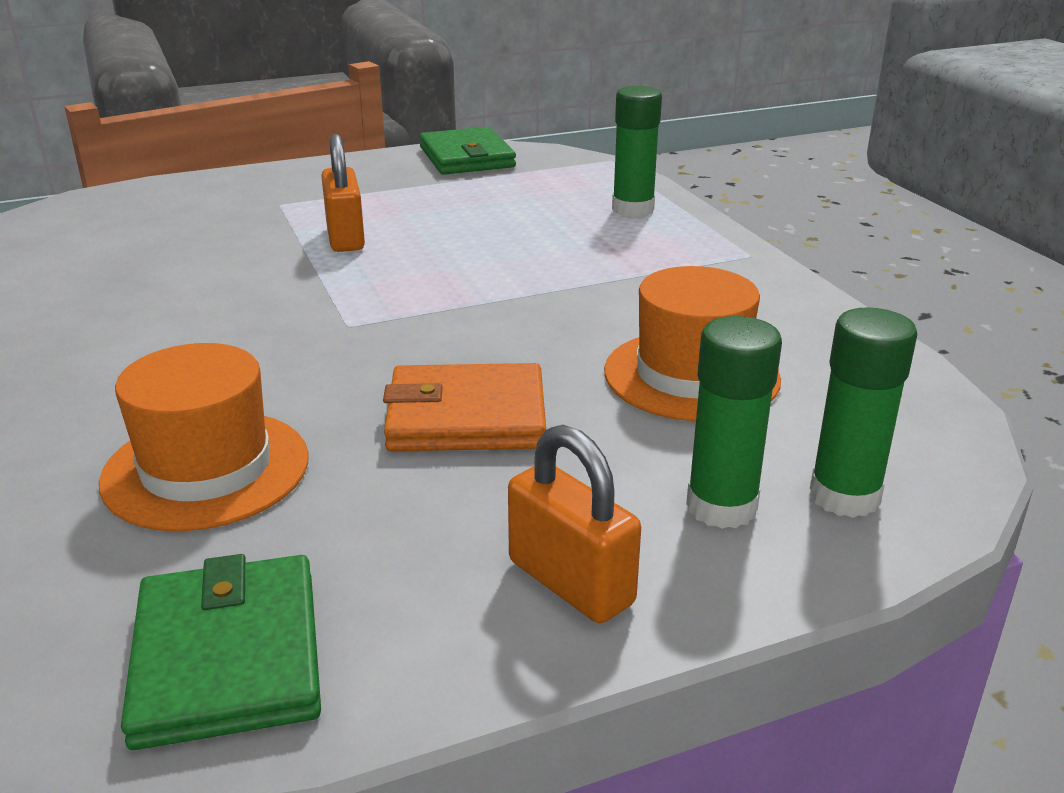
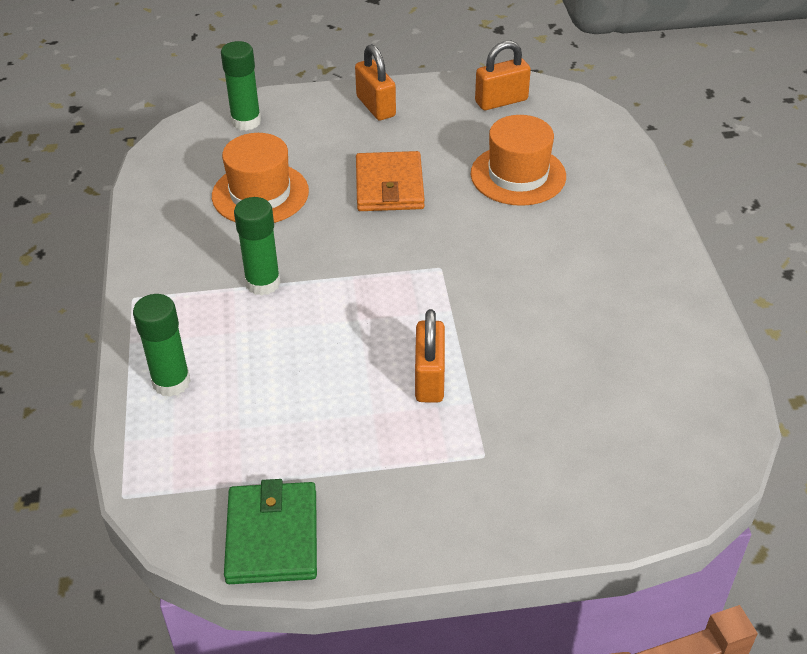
camera: 165 degrees left, 15 degrees up
green wallet [121,554,321,750] -> orange padlock [475,41,531,110]
orange wallet [383,363,546,451] -> orange wallet turned 75 degrees clockwise [356,151,425,211]
green glue stick [686,316,782,529] -> green glue stick moved to [234,197,281,296]

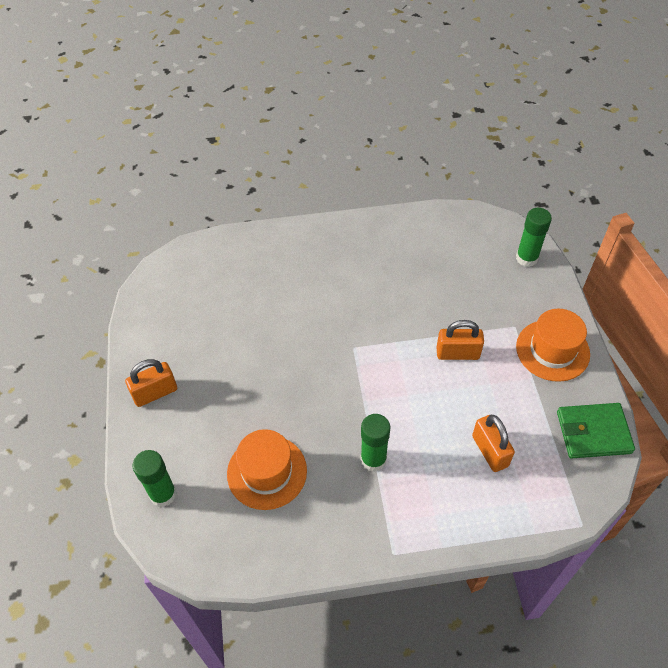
camera: 90 degrees left, 10 degrees up
green glue stick [133,294,191,397] -> green glue stick moved to [516,208,552,267]
orange wallet [356,151,425,211] -> none
orange hat [471,115,566,206] -> orange hat moved to [516,309,590,382]
orange padlock [475,41,531,110] -> orange padlock moved to [472,415,515,472]

